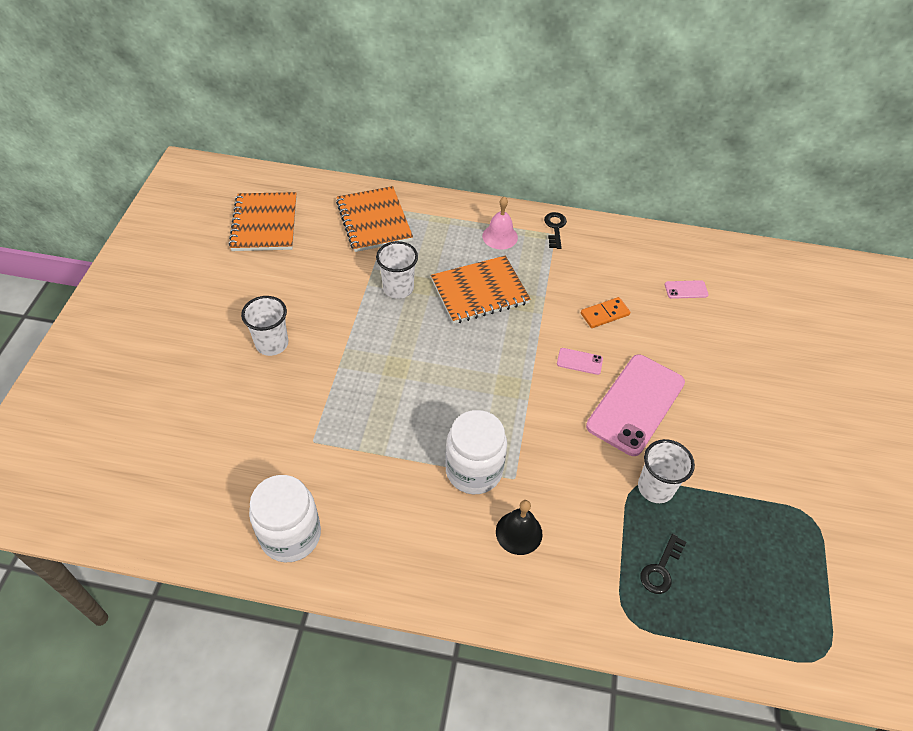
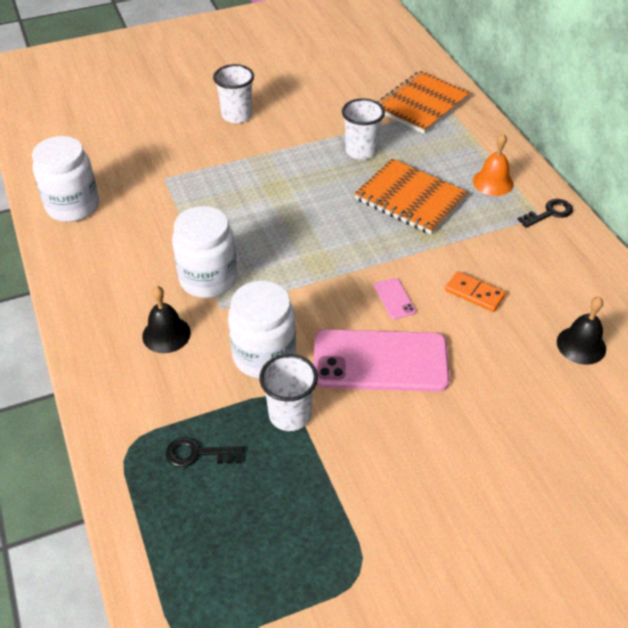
camera: 60 degrees right, 5 degrees down
orange notebook [229,192,297,251] -> none
pink bell [482,197,518,250] -> orange bell [473,134,514,196]
pink phone [665,280,709,299] -> black bell [557,297,606,365]
none -> white jar [228,281,296,379]

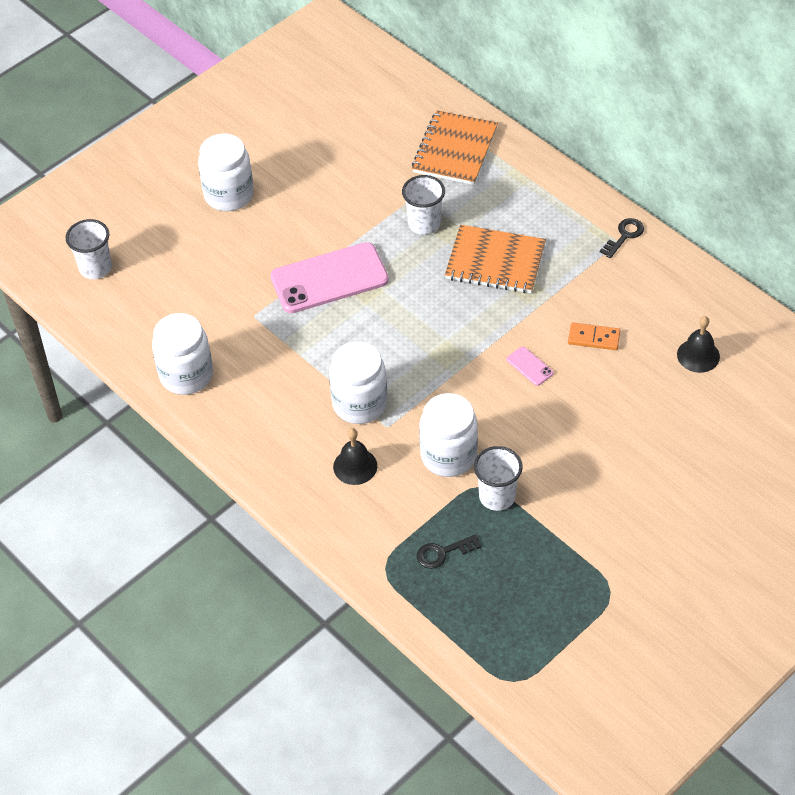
camera: 20 degrees left, 5 degrees up
white cup [213,64,254,123] -> white cup moved to [66,219,112,279]
pink phone [313,329,450,392] -> pink phone moved to [270,242,389,313]
orange bell [473,134,514,196] -> none
none -> white jar [198,133,254,211]

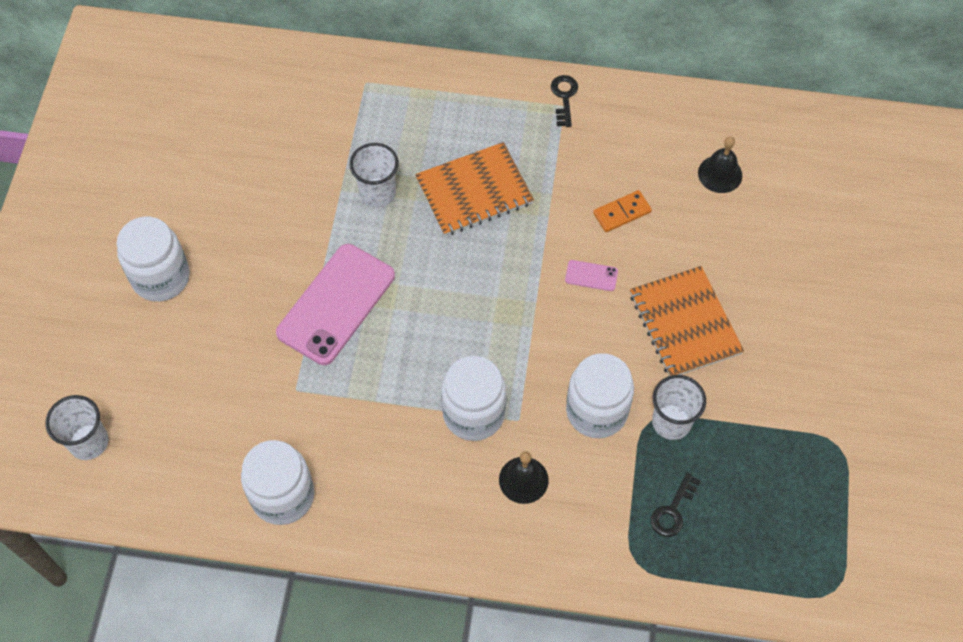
camera: 40 degrees left, 10 degrees up
orange notebook [412,110,498,185] -> orange notebook moved to [630,266,744,376]

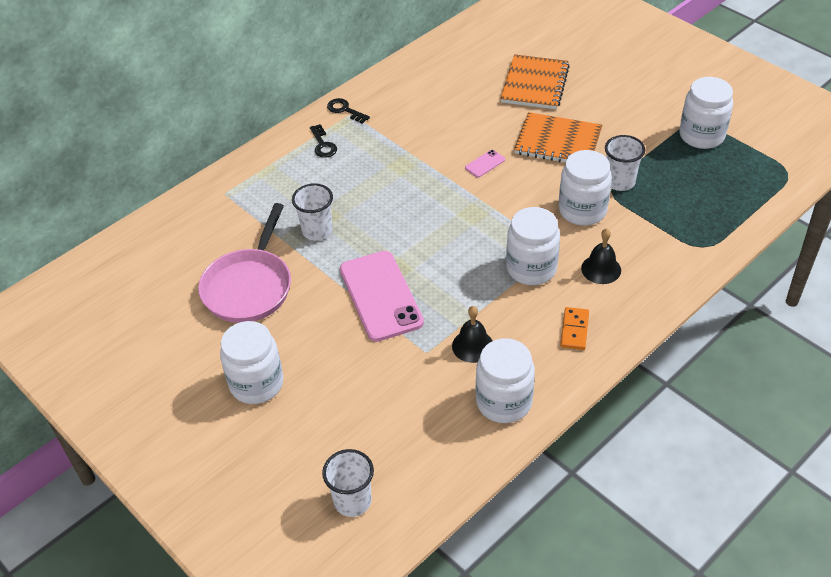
camera: 50 degrees left, 15 degrees down
orange notebook [415,142,534,236] -> orange notebook moved to [501,54,570,109]
orange domino [593,190,652,232] -> orange domino moved to [560,307,589,350]
black key [651,473,701,537] -> black key moved to [310,124,337,158]
black bell [698,136,742,193] -> black bell moved to [452,306,493,363]
none -> pink pan [198,203,291,323]
none -> white jar [680,77,733,149]

